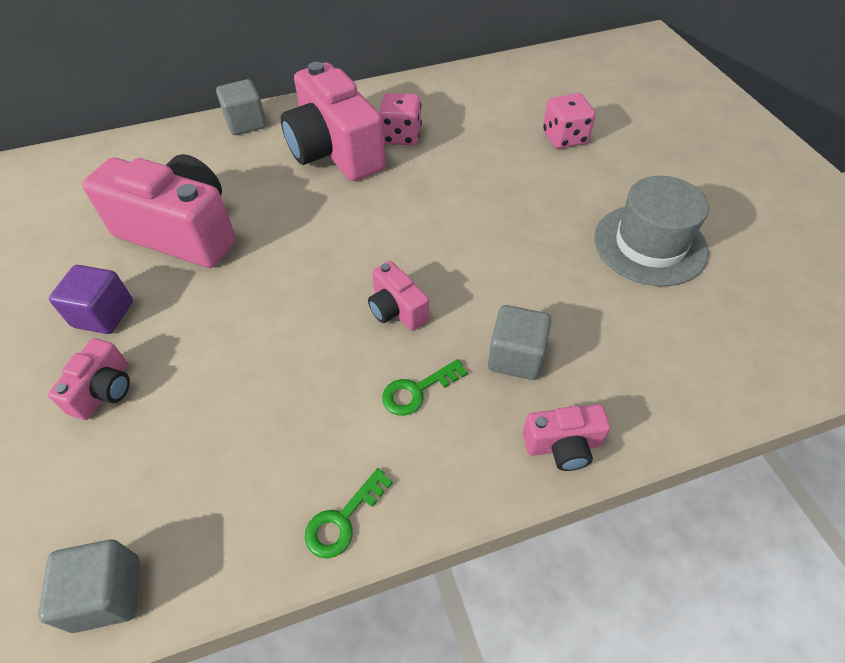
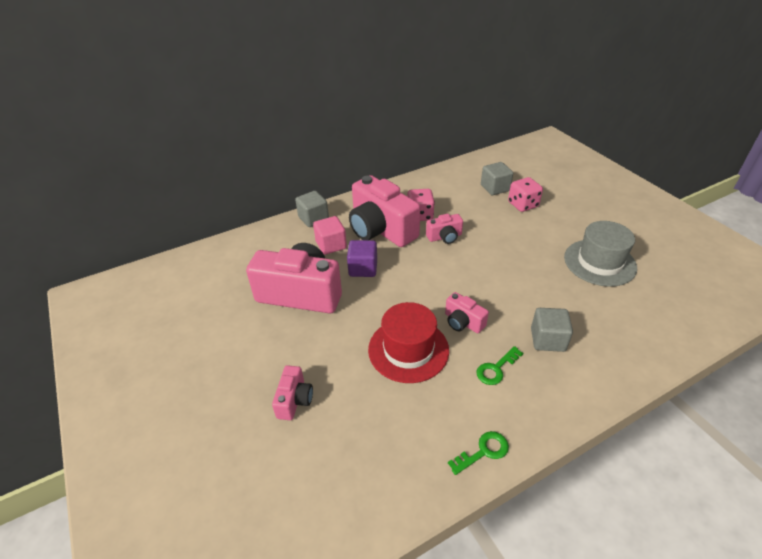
camera: 10 degrees left, 10 degrees down
grey cube [38,540,140,633] -> grey cube moved to [481,162,513,195]
purple cube [49,265,133,334] -> purple cube moved to [347,240,377,277]
green key [305,468,393,558] -> green key turned 150 degrees counterclockwise [448,431,509,475]
pink camera [523,404,610,471] -> pink camera moved to [426,214,463,244]
none -> pink cube [313,216,347,255]
none -> red hat [368,302,449,383]

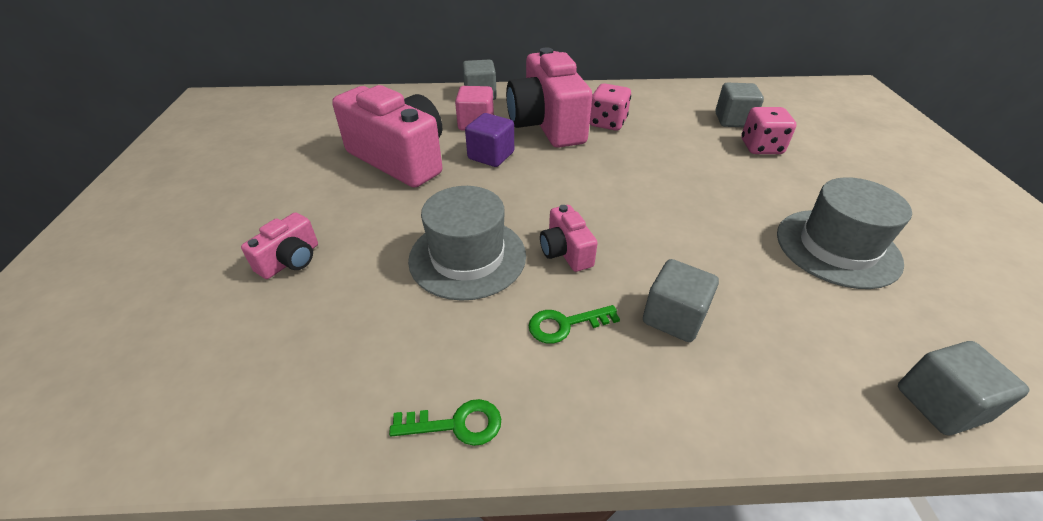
camera: 25 degrees right, 0 degrees up
red hat [368,302,449,383] -> grey hat [408,186,526,301]
pink camera [426,214,463,244] -> none
none -> grey cube [898,341,1029,435]

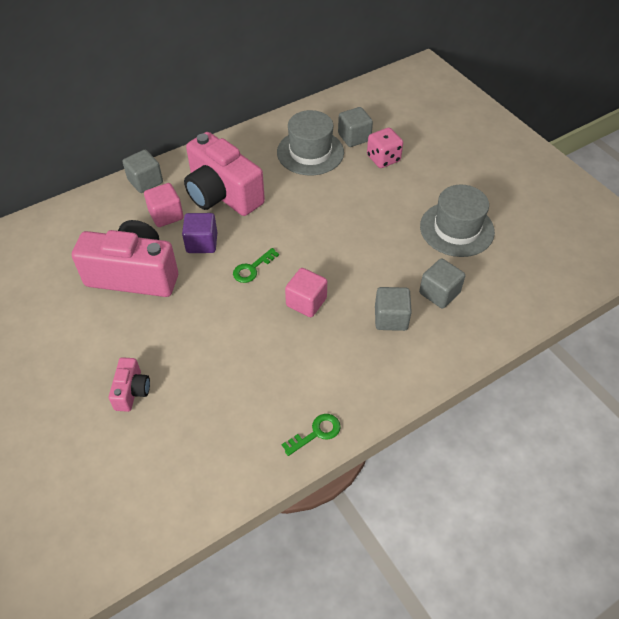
camera: 30 degrees left, 10 degrees up
grey hat [408,186,526,301] -> grey hat moved to [277,110,344,175]
green key [529,305,620,344] -> green key moved to [233,248,279,283]
pink camera [540,205,597,272] -> pink cube [285,268,328,317]
pink dice [590,83,631,131] -> none
grey cube [898,341,1029,435] -> grey cube moved to [419,258,465,308]

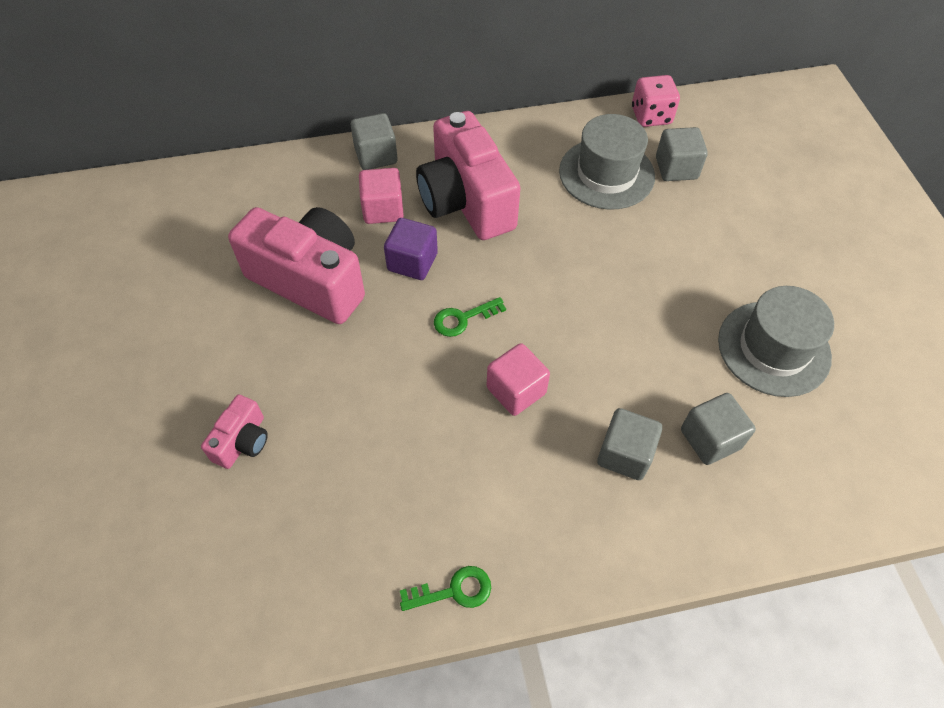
camera: 20 degrees right, 5 degrees up
pink dice [367,128,403,168] -> pink dice moved to [632,75,680,127]

